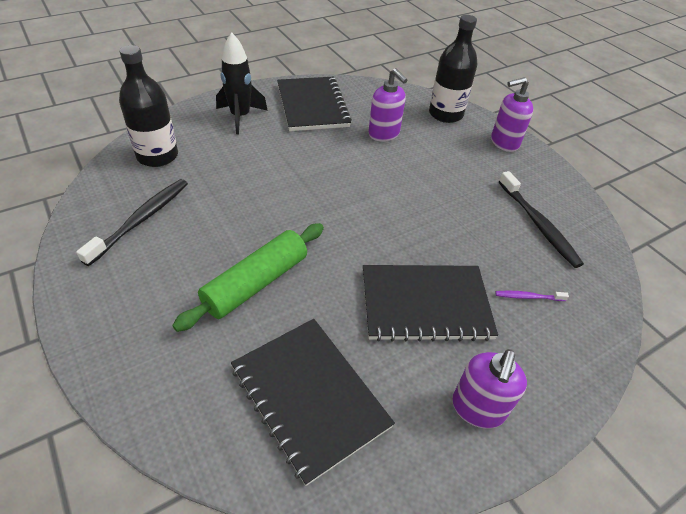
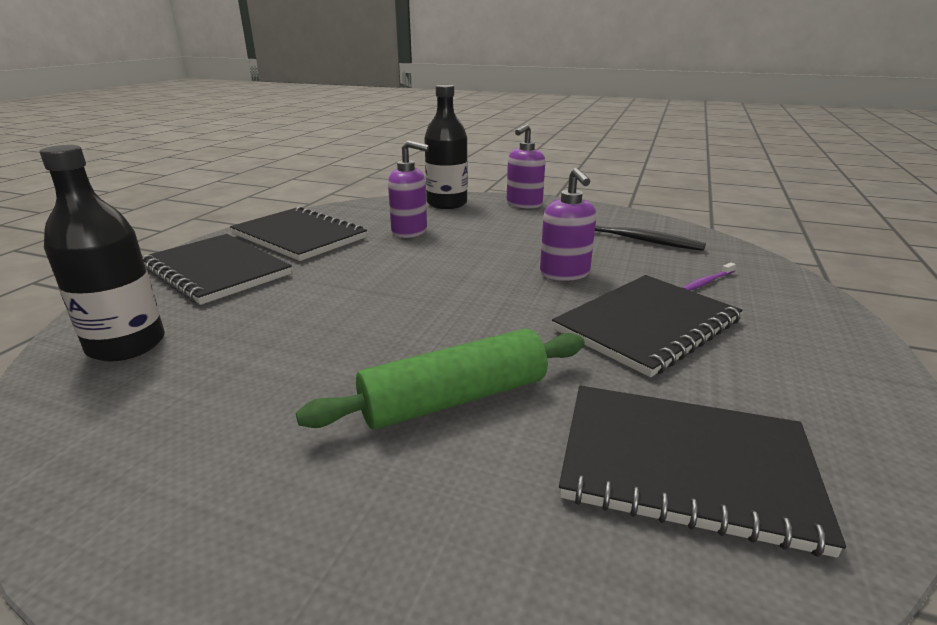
camera: 35 degrees left, 20 degrees down
black toothbrush [76,179,188,266] -> none
green rolling pin [172,223,324,332] -> green rolling pin turned 60 degrees clockwise [296,329,585,429]
black rocket [216,32,268,134] -> black notebook [142,234,292,305]
purple soap dispenser [452,349,527,429] -> purple soap dispenser moved to [540,168,596,281]

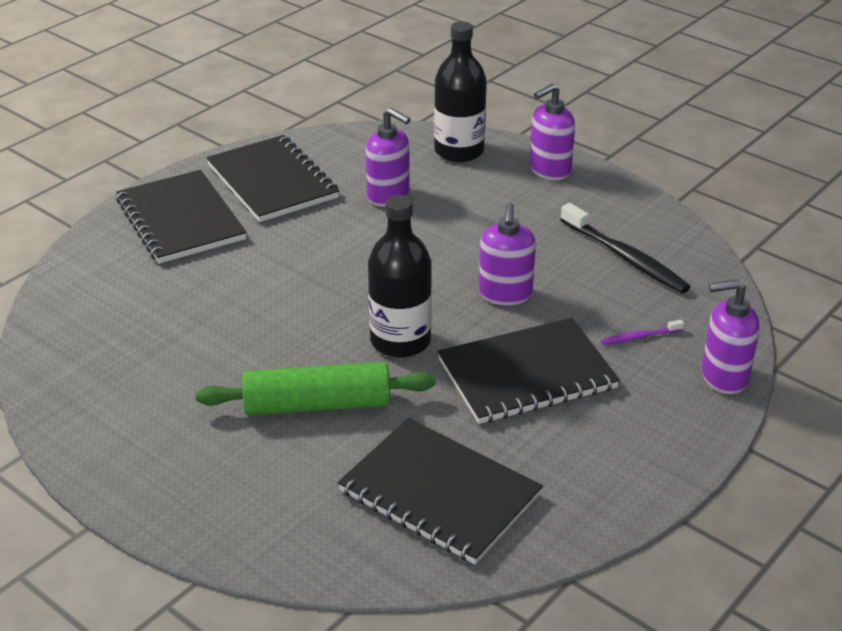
camera: 20 degrees right, 10 degrees up
black bottle [40,145,165,362] -> black bottle moved to [368,195,432,358]
none -> purple soap dispenser [702,279,760,394]

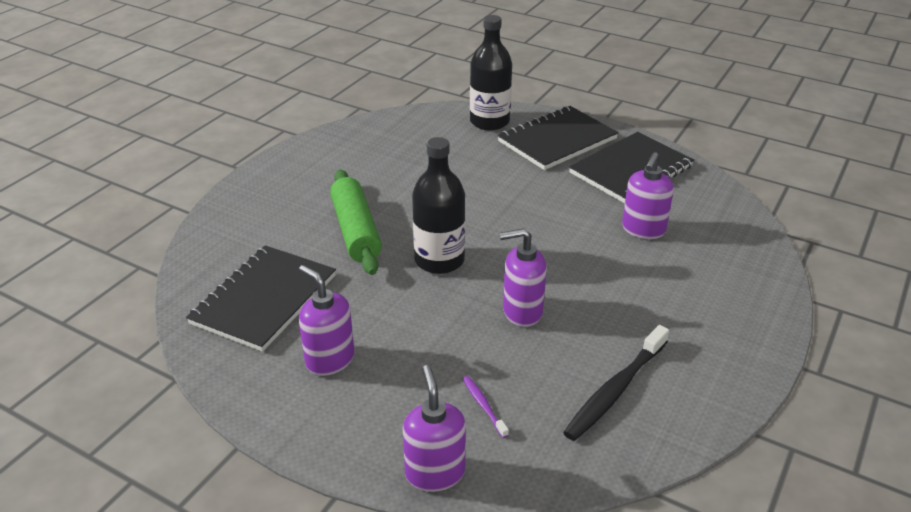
camera: 80 degrees right, 0 degrees up
black bottle [434,21,487,162] -> black bottle moved to [470,15,512,130]
black notebook [437,318,620,424] -> none
purple soap dispenser [529,83,575,180] -> purple soap dispenser moved to [299,265,355,376]

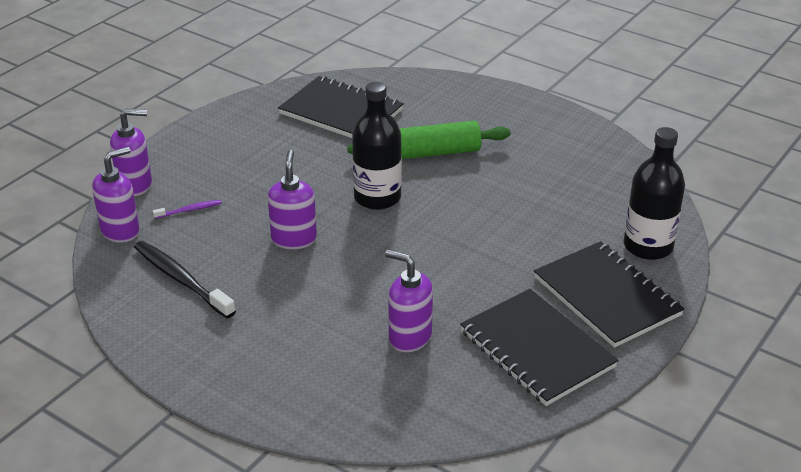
camera: 95 degrees right, 0 degrees up
purple soap dispenser [299,265,355,376] -> purple soap dispenser moved to [92,147,140,243]

